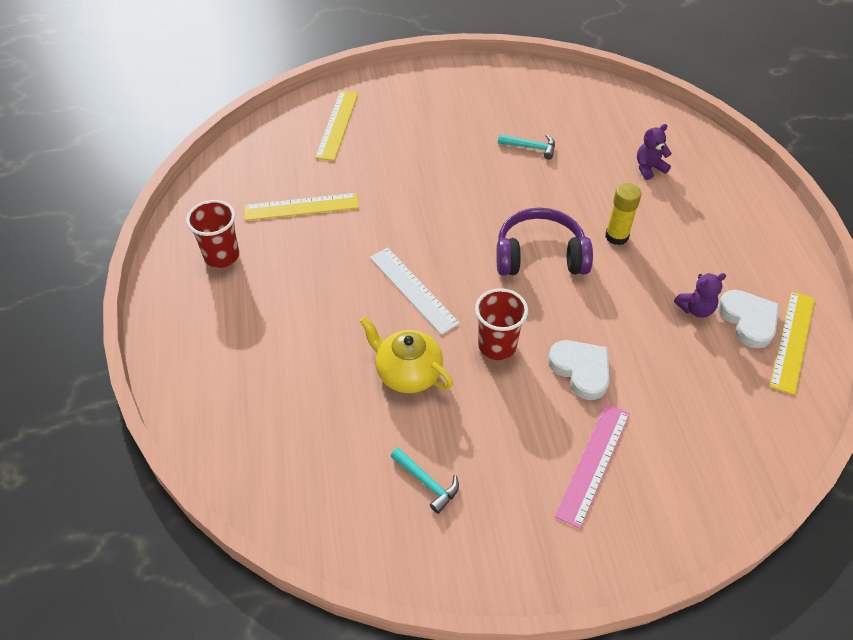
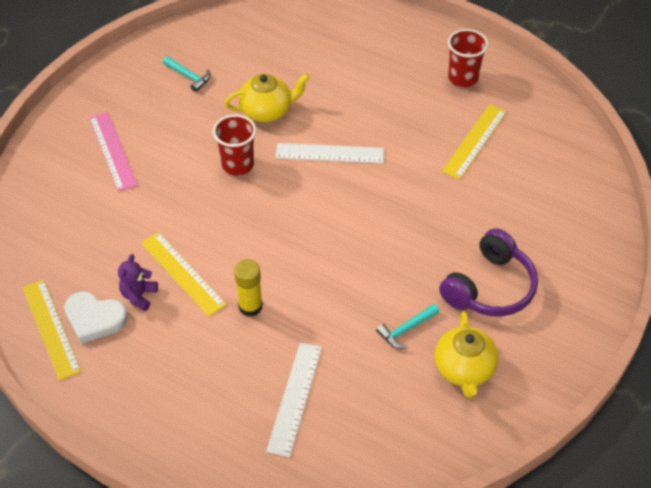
camera: 130 degrees right, 0 degrees up
yellow ruler [315,91,358,161] -> yellow ruler moved to [141,232,227,317]
turquoise hammer [391,447,459,514] -> turquoise hammer turned 135 degrees counterclockwise [163,56,211,92]
purple headphones [496,207,593,276] -> purple headphones moved to [439,228,538,316]
white heart [548,340,610,400] -> none
purple teddy bear [637,124,672,180] -> white ruler [266,342,322,457]
none -> yellow teapot [435,311,498,398]

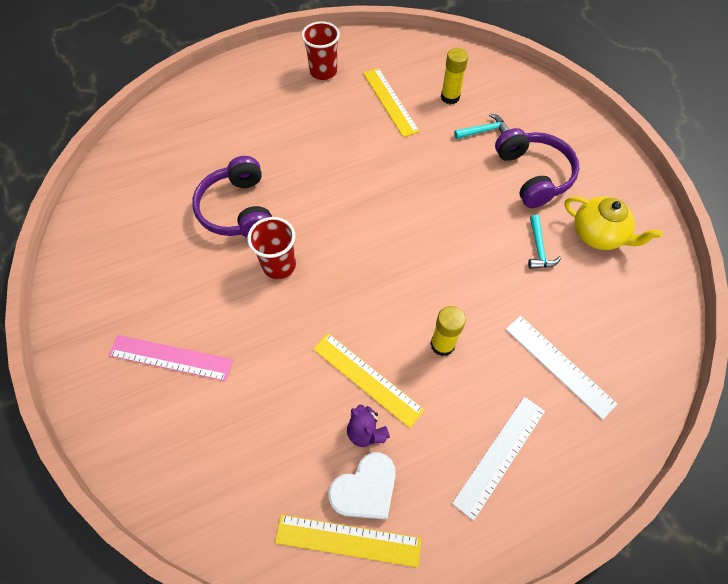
camera: 55 degrees left, 10 degrees up
yellow ruler [141,232,227,317] -> yellow ruler turned 45 degrees clockwise [313,333,425,428]
turquoise hammer [163,56,211,92] -> turquoise hammer moved to [454,114,509,139]
yellow teapot [225,73,310,122] -> purple headphones [192,156,272,238]
white ruler [276,143,384,163] -> white ruler moved to [452,397,545,521]
none -> yellow glue stick [441,48,468,104]

